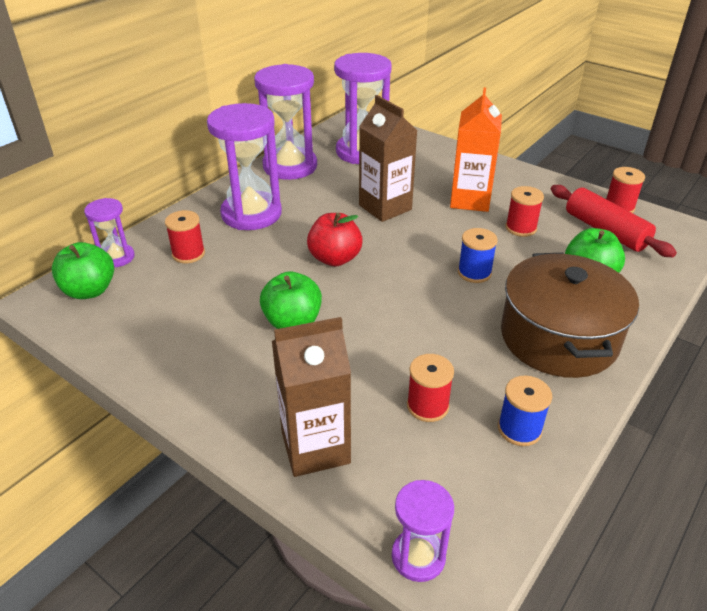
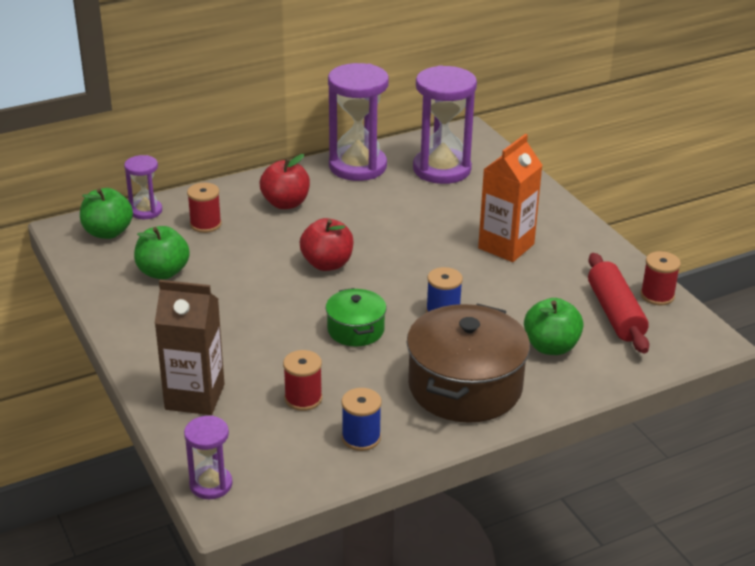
camera: 25 degrees right, 5 degrees down
purple hourglass [207,103,282,230] -> red apple [260,154,310,209]
green apple [260,271,322,329] -> green apple moved to [134,226,190,279]
brown carton [359,95,417,222] -> none
red spool [505,186,544,237] -> none
none -> green pot [326,288,386,346]

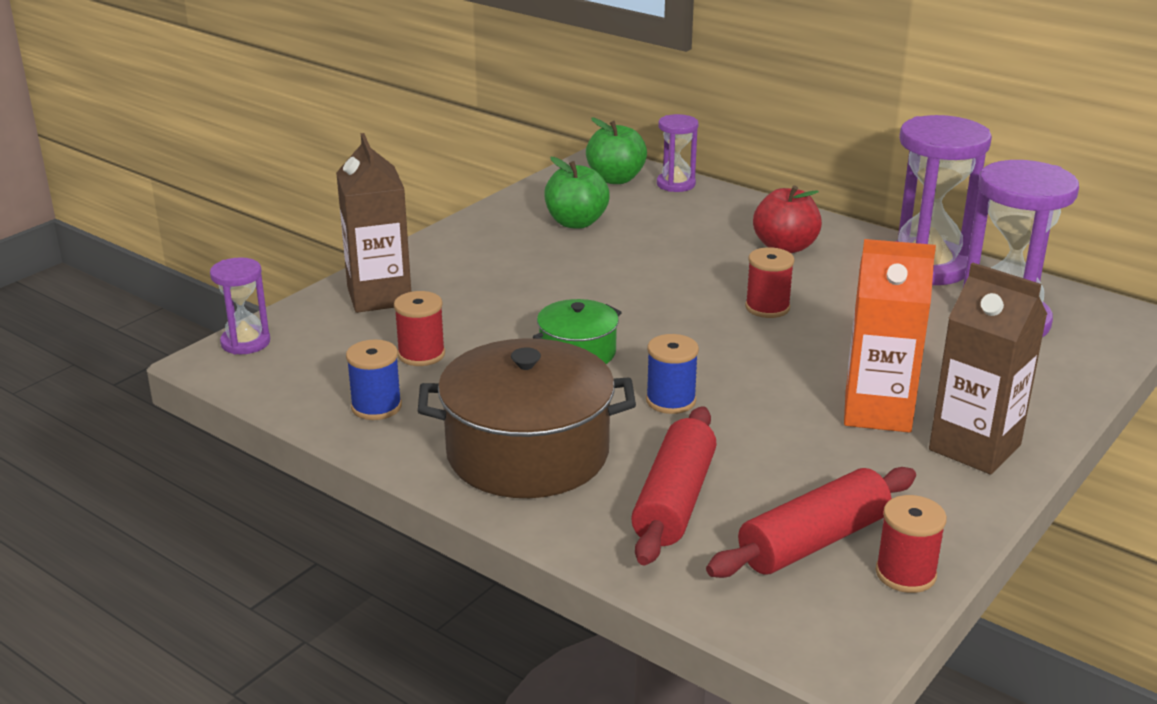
camera: 65 degrees right, 5 degrees down
red spool [187,183,221,233] -> red spool moved to [745,247,795,318]
red apple [300,218,353,271] -> none
green apple [524,298,584,355] -> red rolling pin [631,406,717,565]
none -> brown carton [929,263,1047,474]

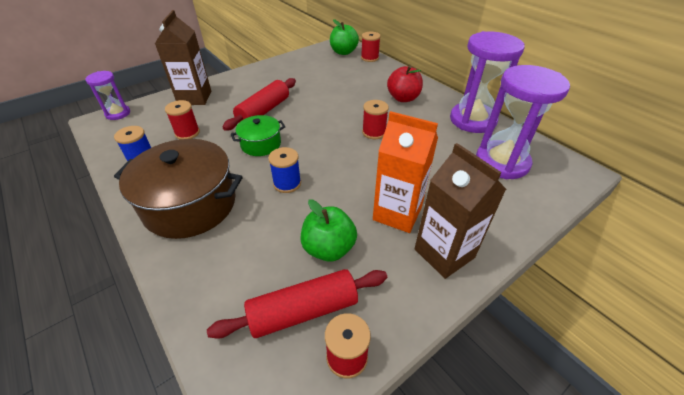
camera: 15 degrees right, 15 degrees up
green apple [544,157,610,229] -> green apple moved to [301,199,357,262]
red rolling pin [631,406,717,565] -> red rolling pin moved to [223,78,296,131]
purple hourglass [657,114,699,192] -> red spool [361,32,381,62]

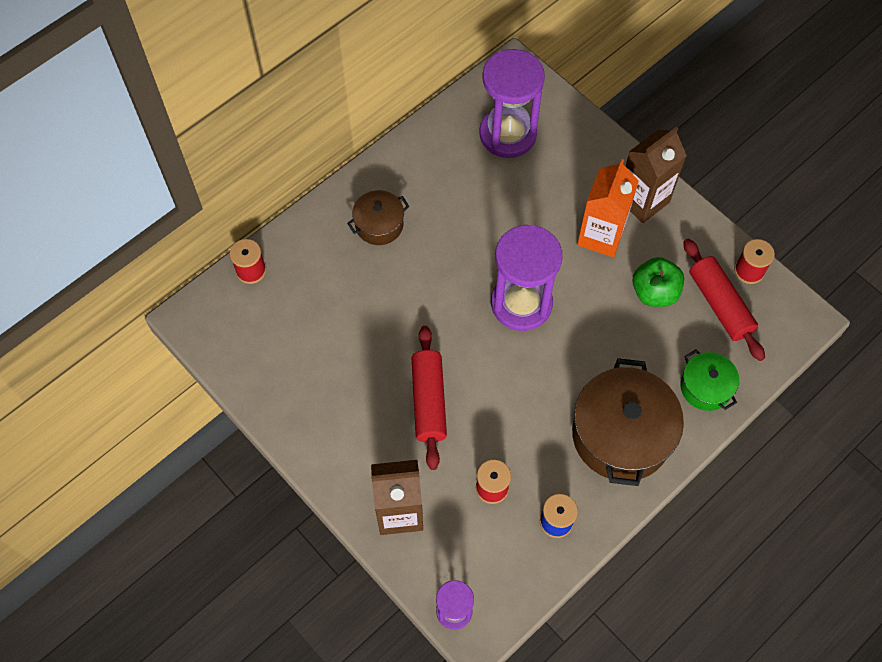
camera: 95 degrees left, 20 degrees up
red rolling pin [223,78,296,131] -> red rolling pin turned 60 degrees clockwise [412,326,447,470]
green pot [231,115,286,156] -> green pot moved to [680,350,739,411]
blue spool [268,147,301,193] -> none
green apple [330,19,359,55] -> none
red spool [362,100,389,139] -> none
red apple [387,66,423,102] -> brown pot [347,190,409,245]
purple hourglass [450,31,525,133] -> purple hourglass moved to [491,225,562,331]

